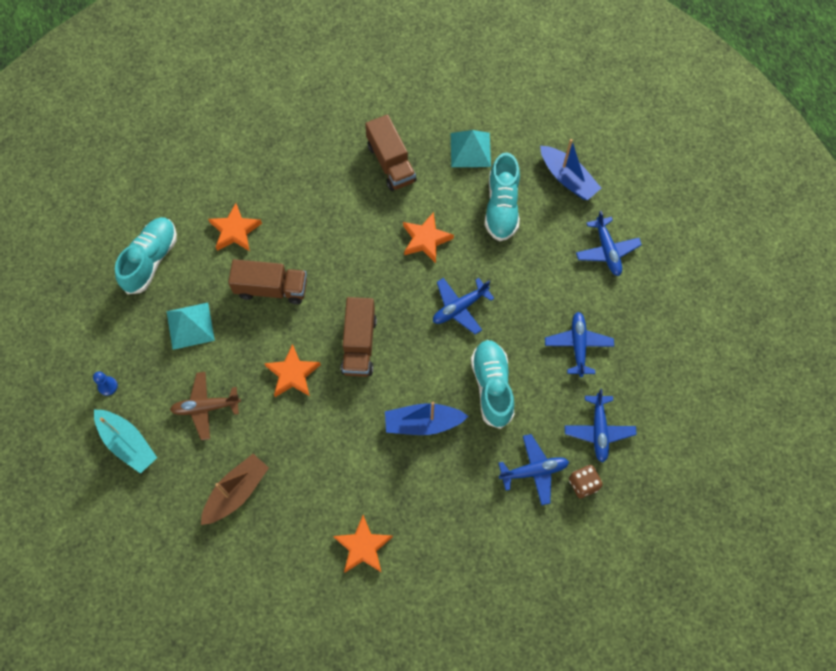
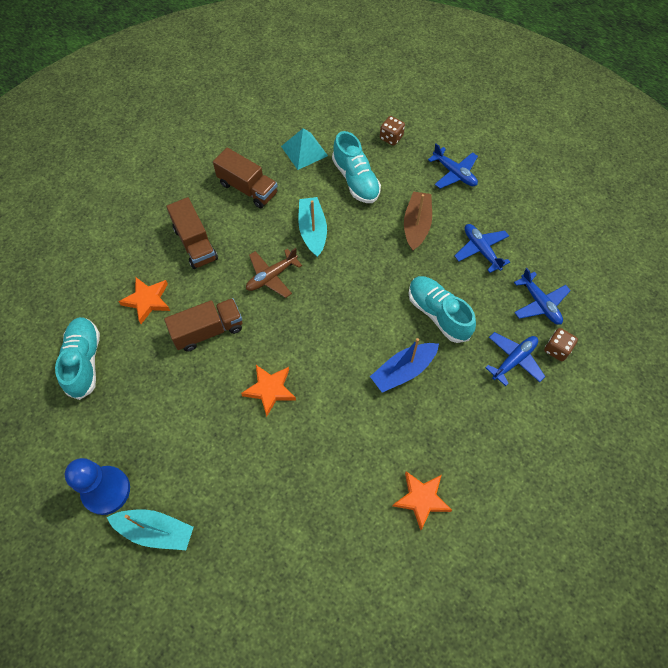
camera: 30 degrees left, 5 degrees down
blue pawn [93,371,118,396] -> blue pawn [65,458,130,515], size x2.35
turquoise pyramid [167,303,215,350] -> none
brown plane [170,372,241,440] -> brown plane moved to [246,248,302,298]
brown boat [201,454,269,525] -> brown boat moved to [404,191,432,251]
brown truck [341,297,377,377] -> brown truck moved to [166,197,218,269]
orange star [403,212,454,263] -> turquoise boat [298,197,327,257]
blue plane [433,278,494,335] -> none
blue boat [540,139,601,200] -> brown dice [380,116,405,146]

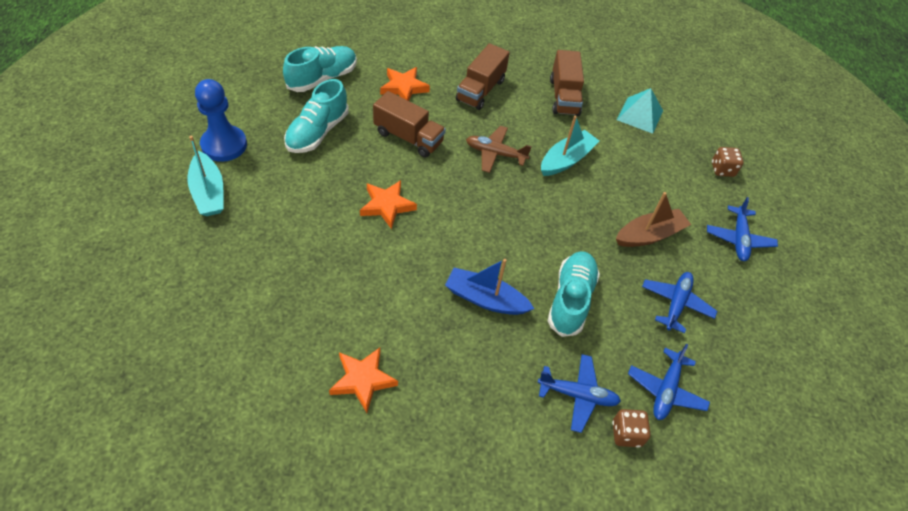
camera: 50 degrees right, 10 degrees down
turquoise shoe [332,131,381,203] -> turquoise shoe moved to [284,79,349,153]

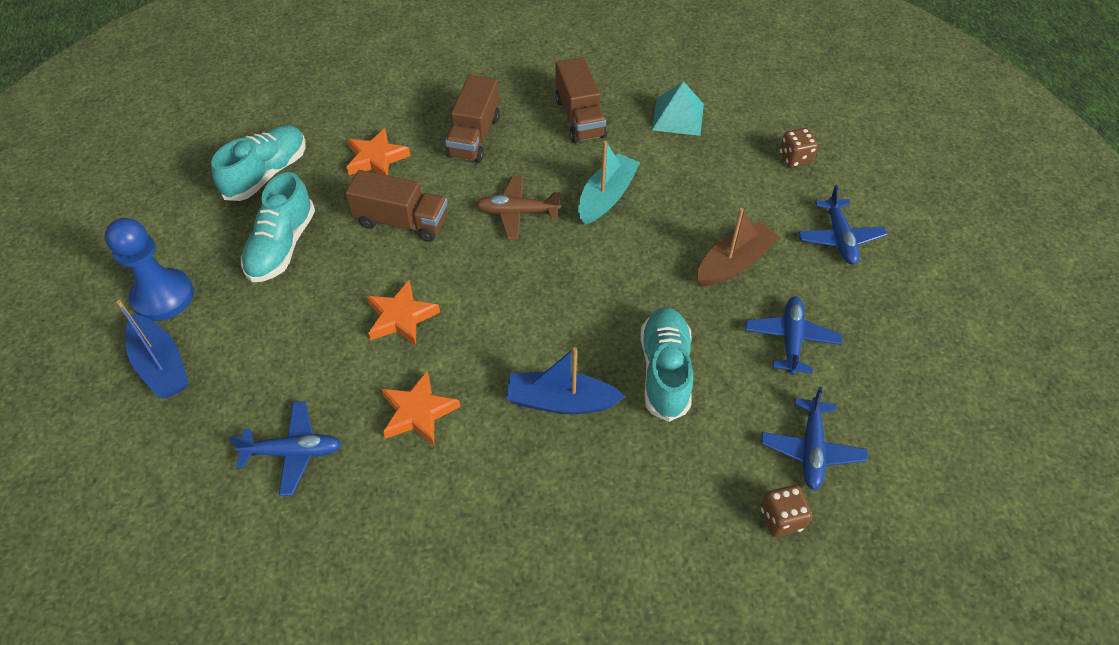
camera: 10 degrees left, 0 degrees up
turquoise boat [187,136,224,216] -> blue boat [116,300,189,398]
orange star [329,348,398,413] -> orange star moved to [381,371,460,446]
blue plane [538,354,621,433] -> blue plane moved to [229,401,341,496]

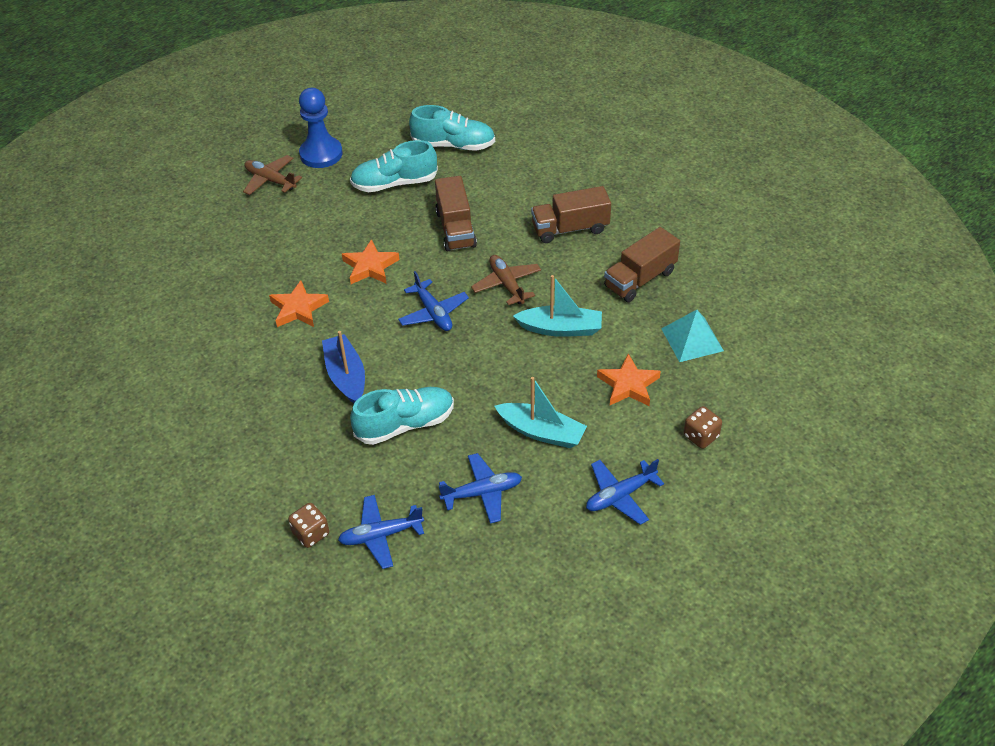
camera: 65 degrees right, 5 degrees down
blue boat [116,300,189,398] -> brown plane [243,155,302,195]
blue plane [229,401,341,496] -> blue plane moved to [398,271,469,331]
orange star [346,128,410,176] -> orange star moved to [597,354,661,406]
brown boat [697,208,780,287] -> turquoise boat [495,377,587,448]

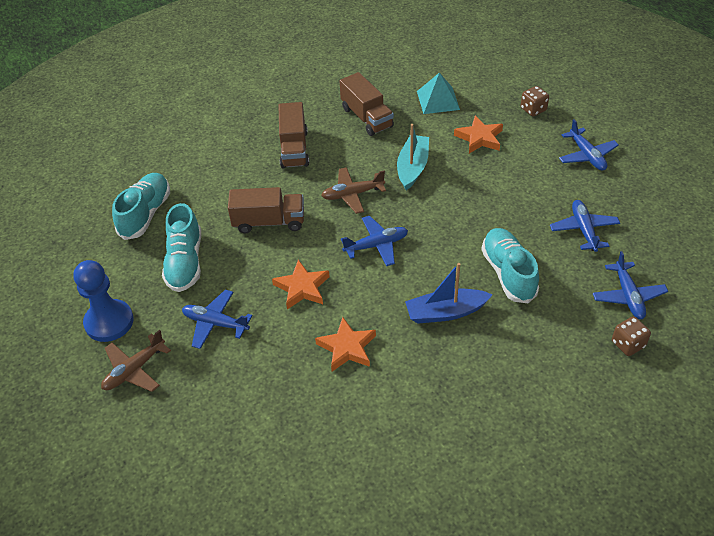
camera: 80 degrees left, 0 degrees up
turquoise boat [495,377,587,448] -> none
none -> blue plane [182,290,253,349]

